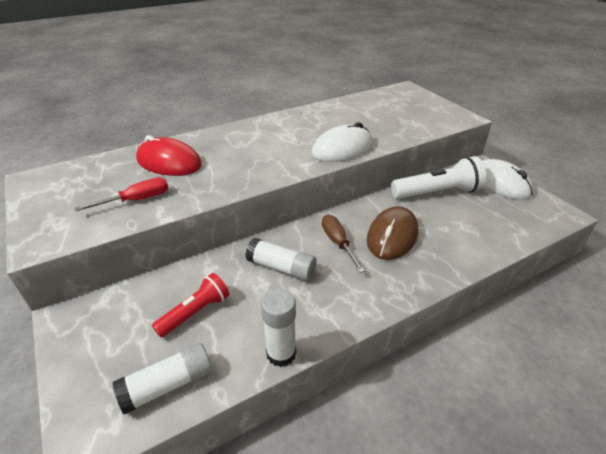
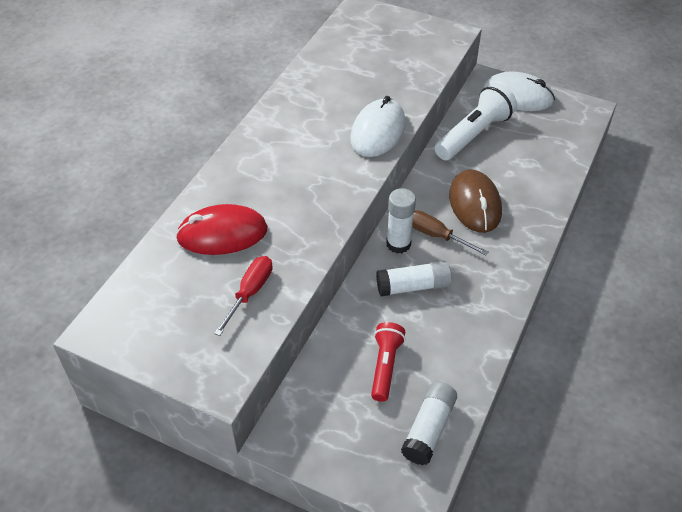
camera: 35 degrees left, 10 degrees up
white glue stick [261,289,296,367] -> white glue stick moved to [386,188,416,253]

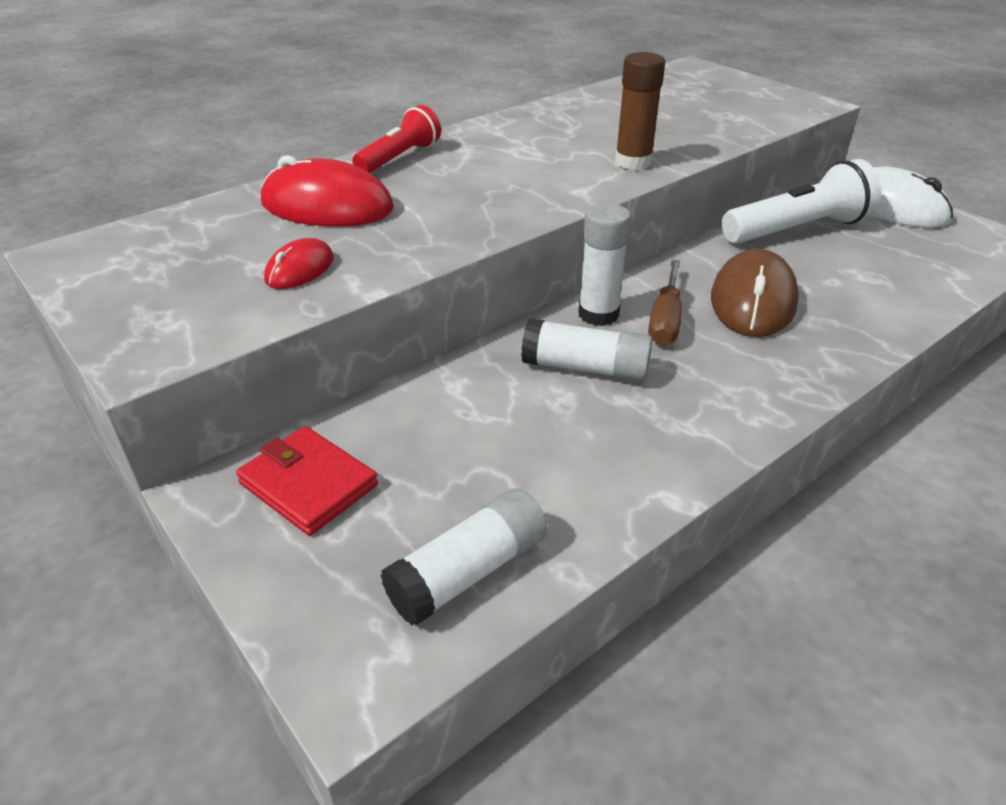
camera: 25 degrees right, 10 degrees down
red screwdriver [214,256,273,336] -> red mouse [264,238,333,289]
white mouse [350,96,406,157] -> brown glue stick [615,52,665,170]
red flashlight [371,322,406,402] -> red flashlight moved to [352,105,441,173]
brown screwdriver [412,210,488,256] -> brown screwdriver turned 135 degrees counterclockwise [648,260,682,345]
none -> red wallet [236,426,378,536]

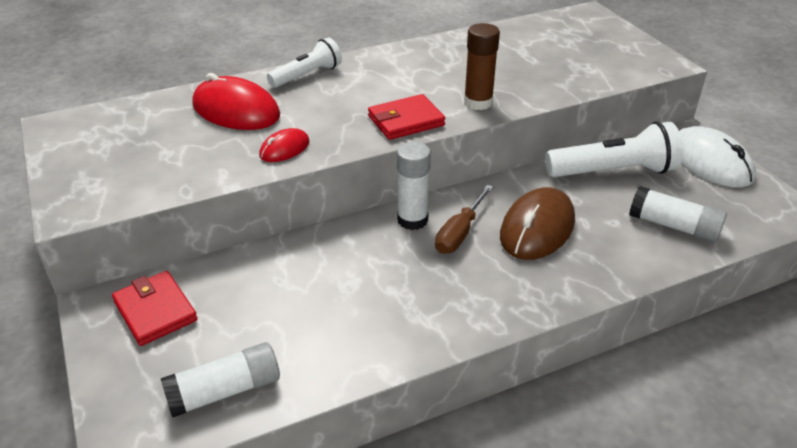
camera: 15 degrees right, 0 degrees up
red mouse [264,238,333,289] -> red mouse moved to [259,128,310,162]
red flashlight [352,105,441,173] -> white flashlight [267,37,342,88]
white glue stick [521,318,653,382] -> white glue stick moved to [629,186,727,242]
none -> red wallet [368,94,445,140]

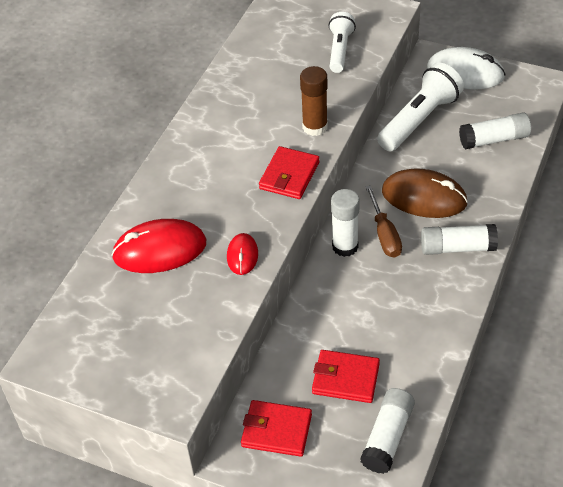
camera: 40 degrees left, 10 degrees up
white flashlight [267,37,342,88] -> white flashlight moved to [328,12,356,73]
brown mouse [500,187,575,260] -> brown mouse turned 60 degrees counterclockwise [382,168,468,218]
none -> red wallet [312,350,380,403]
none -> white glue stick [421,224,498,255]

